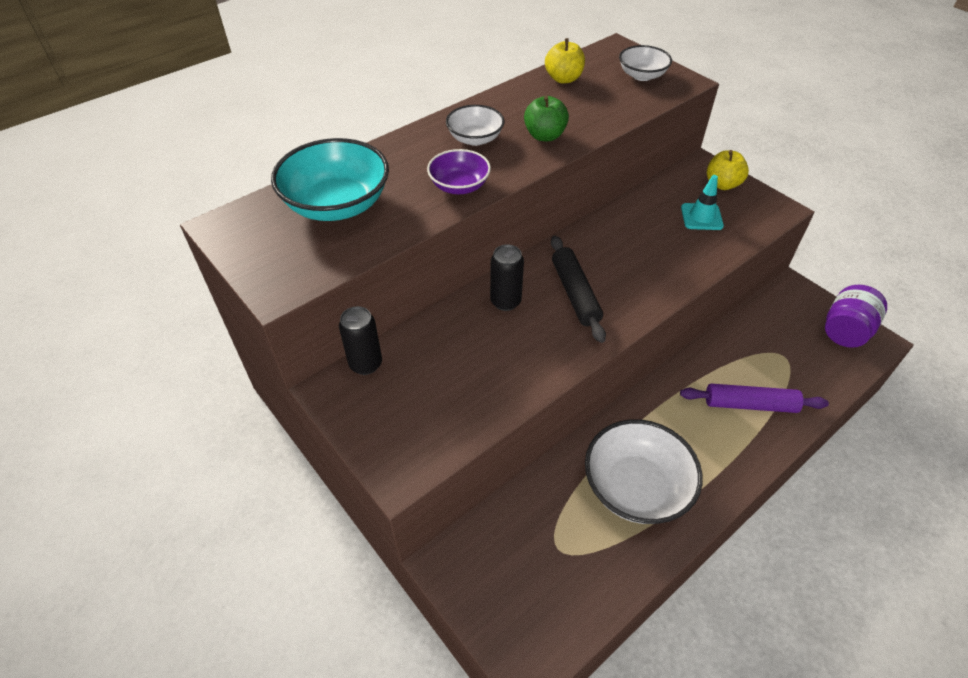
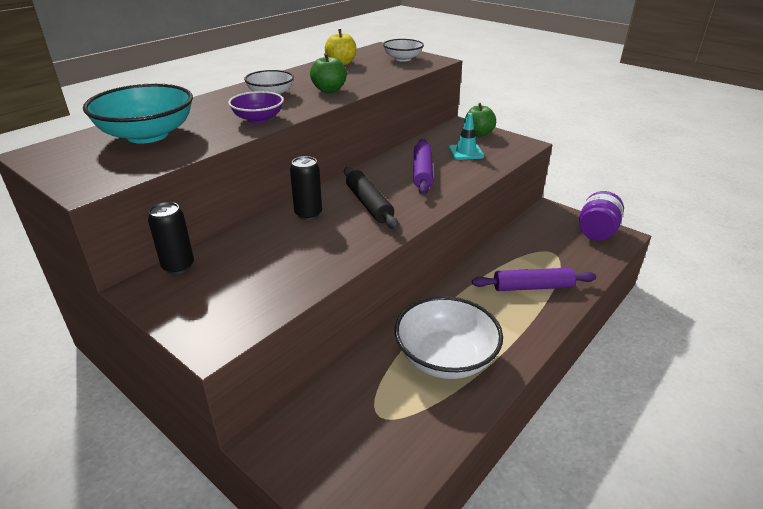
camera: 10 degrees left, 15 degrees down
yellow apple [707,150,749,190] -> green apple [464,103,496,137]
none -> purple rolling pin [413,139,433,195]

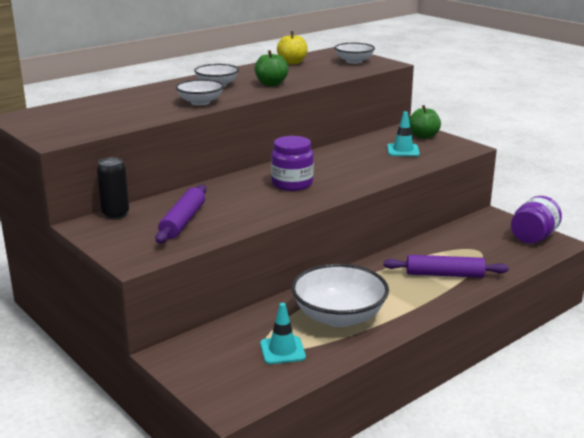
camera: 10 degrees right, 10 degrees down
turquoise bowl [83,84,193,144] -> none
purple bowl [228,91,284,123] -> white bowl [176,79,224,105]
black can [290,156,322,220] -> none
black rolling pin [344,167,399,229] -> purple jar [271,136,314,191]
purple rolling pin [413,139,433,195] -> purple rolling pin moved to [155,185,207,243]
none -> turquoise traffic cone [260,303,306,364]

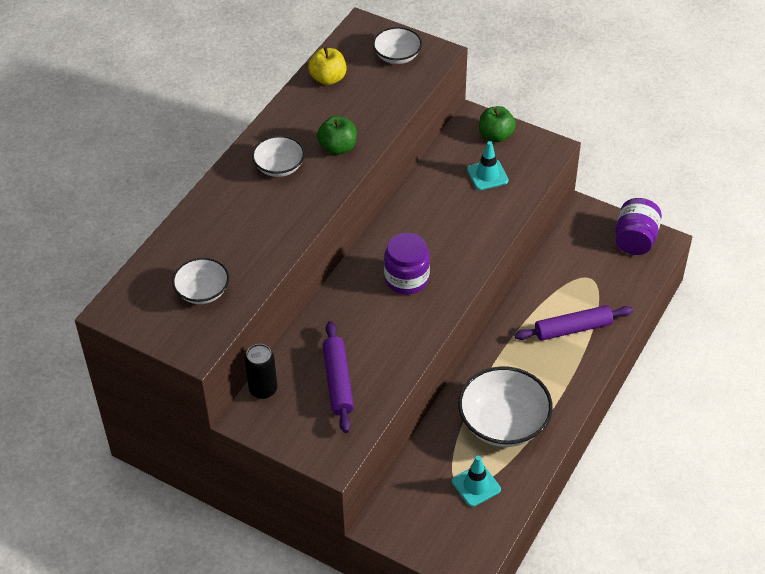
camera: 20 degrees left, 25 degrees up
white bowl [176,79,224,105] -> white bowl moved to [172,258,229,304]

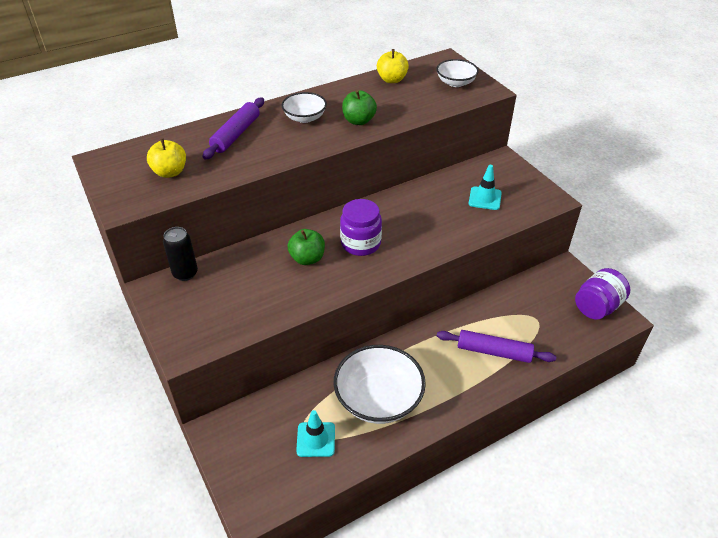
camera: 30 degrees right, 5 degrees down
white bowl [172,258,229,304] -> yellow apple [147,139,186,178]
purple rolling pin [323,321,354,433] -> purple rolling pin moved to [202,97,264,160]
green apple [479,106,516,142] -> green apple moved to [287,229,325,265]

